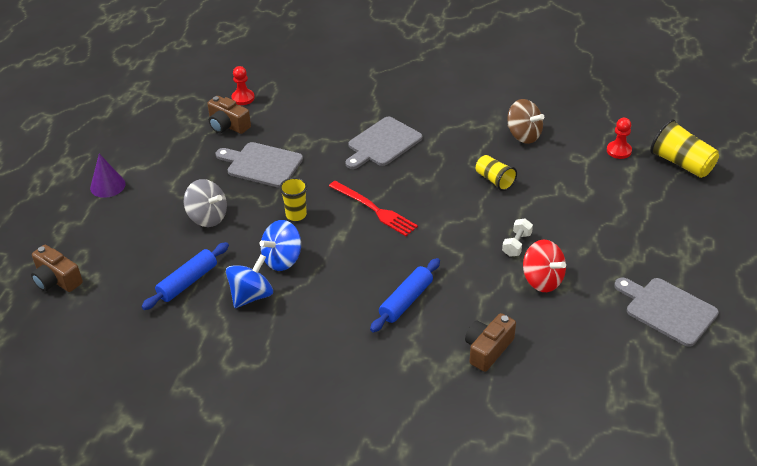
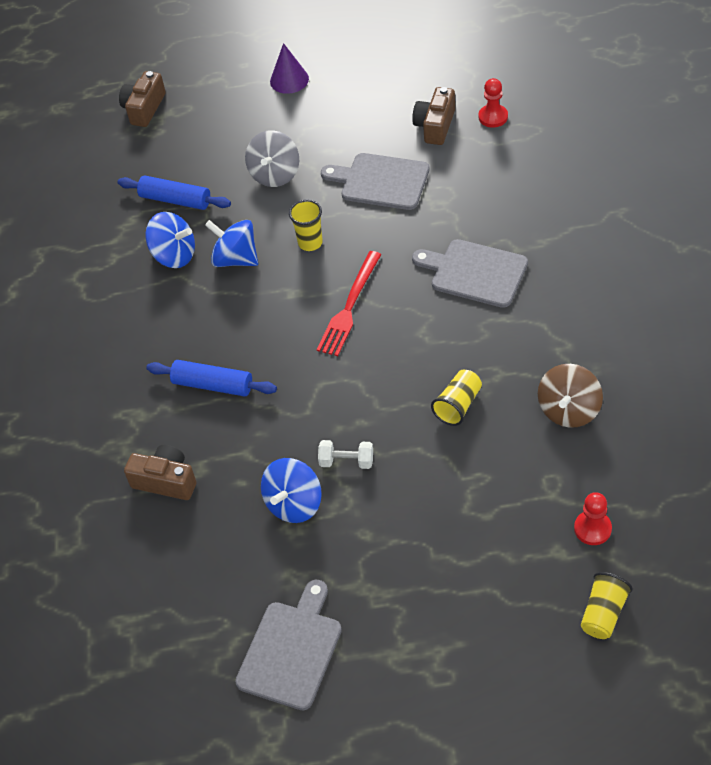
camera: 75 degrees right, 10 degrees up
grey cutting board [216,142,303,188] -> grey cutting board turned 75 degrees counterclockwise [321,153,430,210]
red spinning top [523,240,566,292] -> blue spinning top [261,458,322,523]
yellow cup [650,119,719,178] -> yellow cup [581,572,633,639], size x0.64

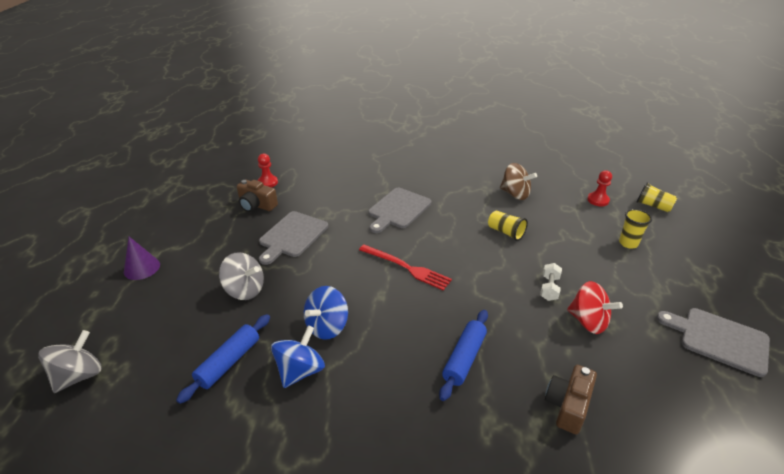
camera: 85 degrees left, 15 degrees down
brown camera [119,71,166,127] -> grey spinning top [38,330,102,393]
blue spinning top [261,458,322,523] -> red spinning top [567,281,623,334]
yellow cup [289,200,323,251] -> yellow cup moved to [619,209,652,249]

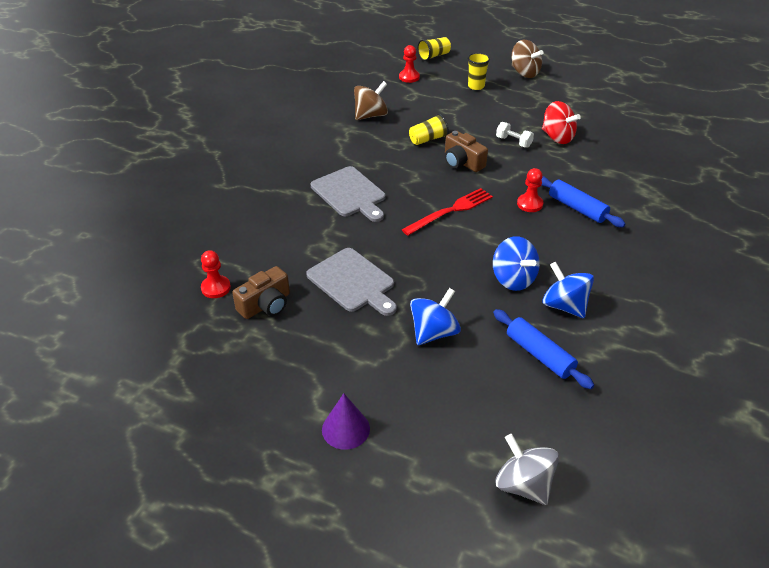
camera: 70 degrees left, 5 degrees up
grey spinning top [219,252,264,300] -> blue spinning top [410,288,461,345]
brown camera [545,365,597,435] -> brown camera moved to [445,131,488,172]
red spinning top [567,281,623,334] -> red spinning top turned 75 degrees clockwise [542,101,581,144]
grey cutting board [656,308,770,377] -> none
none -> brown spinning top [512,40,543,78]
none -> red pawn [517,168,543,212]

